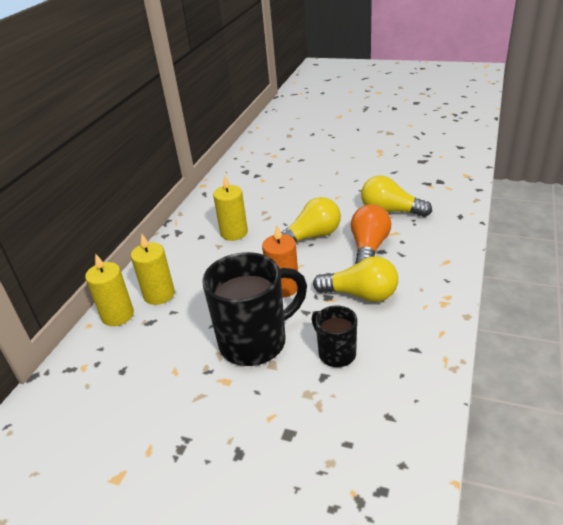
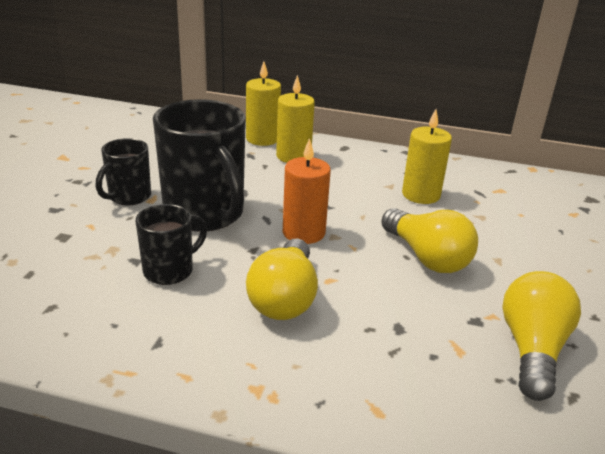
camera: 80 degrees right, 5 degrees down
orange light bulb [351,204,391,264] -> none
none -> black mug [96,138,151,205]

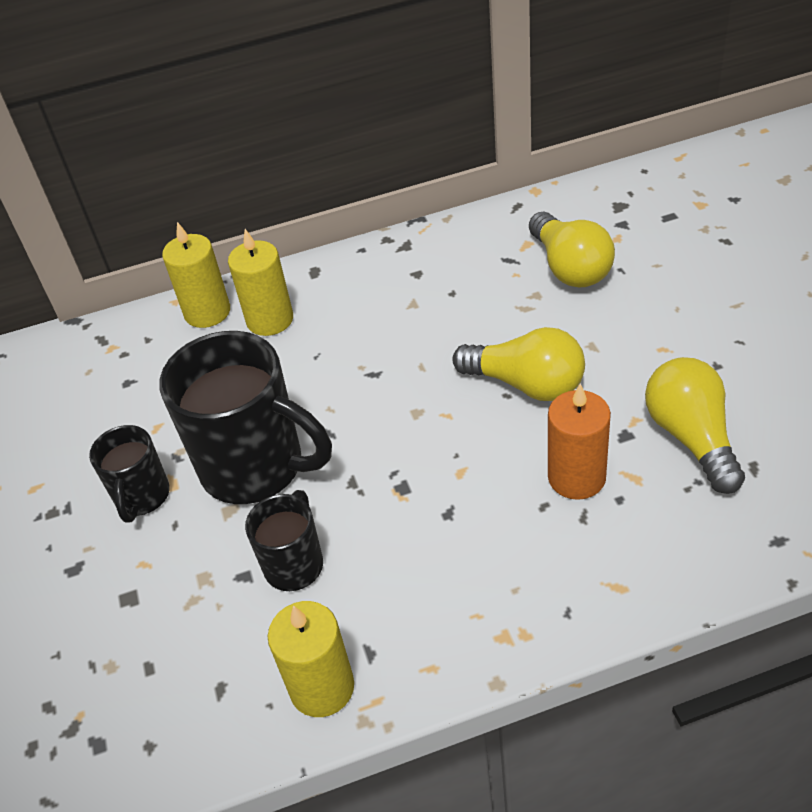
camera: 25 degrees left, 15 degrees up
yellow light bulb [246,239,318,320] -> yellow light bulb moved to [529,212,615,287]
orange candle [283,138,331,244] -> orange candle moved to [548,383,611,500]
yellow candle [402,109,452,204] -> yellow candle moved to [268,601,354,717]

